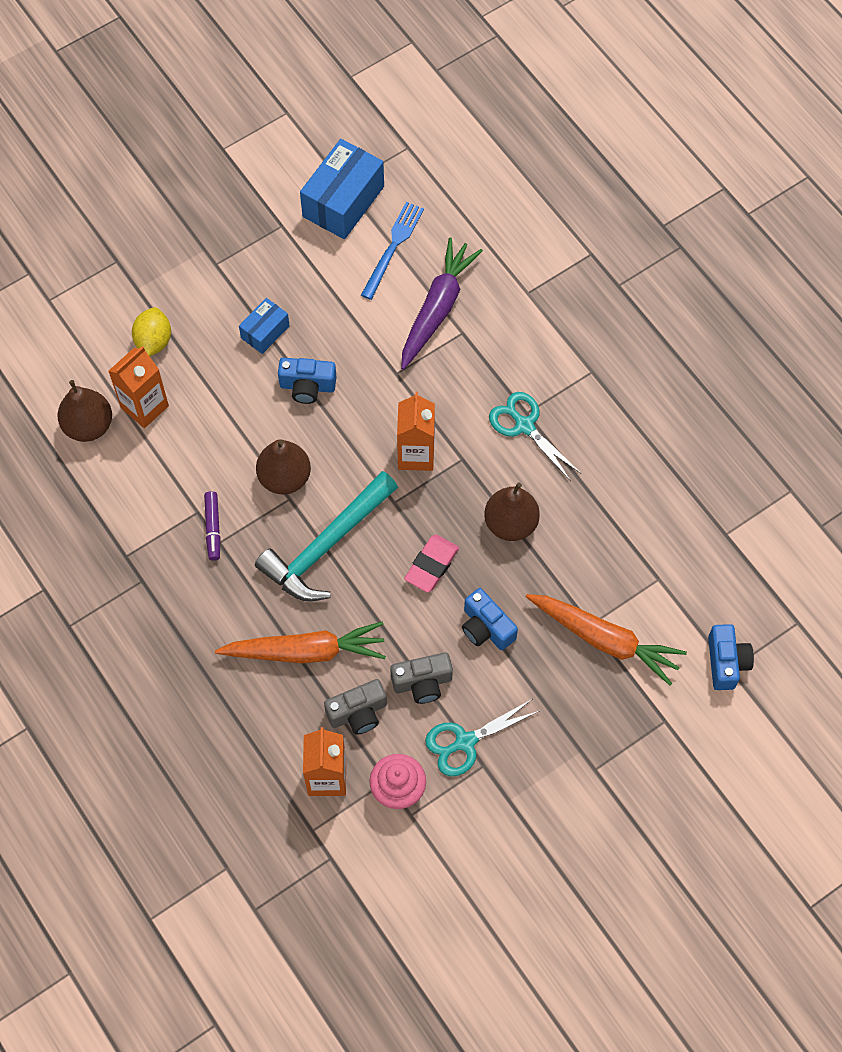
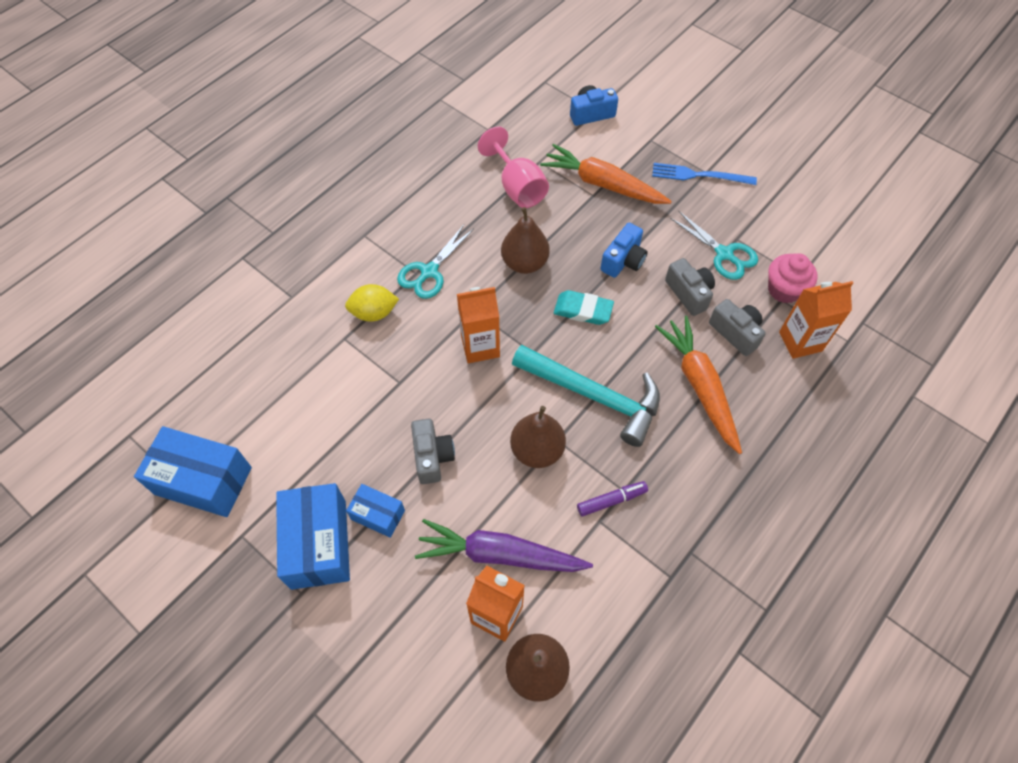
camera: 105 degrees left, 5 degrees down
yellow lemon [132,307,171,357] -> yellow lemon moved to [345,284,399,322]
blue camera [278,358,336,404] -> grey camera [411,419,455,484]
blue fork [361,202,424,300] -> blue fork moved to [652,163,757,185]
purple carrot [401,237,483,370] -> purple carrot moved to [415,519,593,572]
pink eraser [404,534,459,593] -> turquoise eraser [554,290,614,325]
orange carrot [526,594,687,685] -> orange carrot turned 75 degrees counterclockwise [540,144,672,204]
none -> blue box [276,483,350,590]
none -> pink goblet [478,126,549,208]

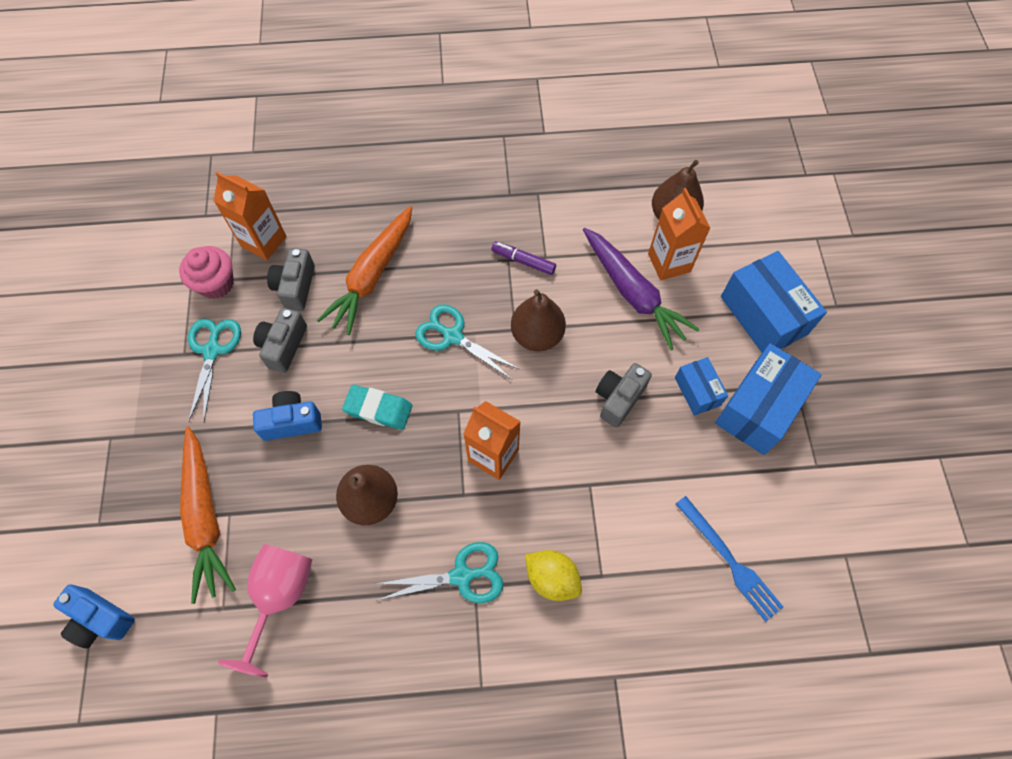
camera: 135 degrees left, 5 degrees up
blue box [134,426,252,517] -> blue box moved to [721,251,827,353]
turquoise hammer [512,345,660,447] -> turquoise scissors [415,304,520,380]
turquoise eraser [554,290,614,325] -> turquoise eraser turned 45 degrees counterclockwise [342,385,412,430]
blue fork [652,163,757,185] -> blue fork moved to [676,496,783,622]

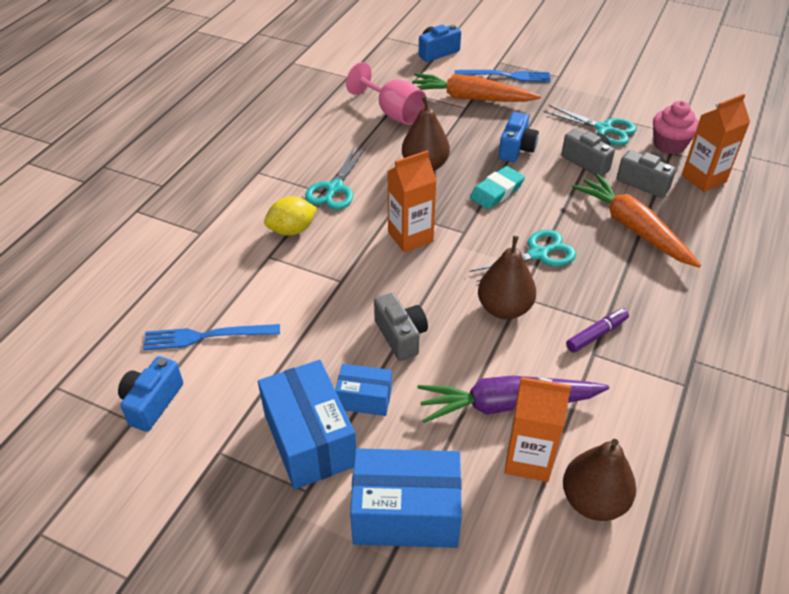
camera: 120 degrees right, 20 degrees down
none -> blue camera [118,356,183,432]
none -> blue fork [454,70,551,82]

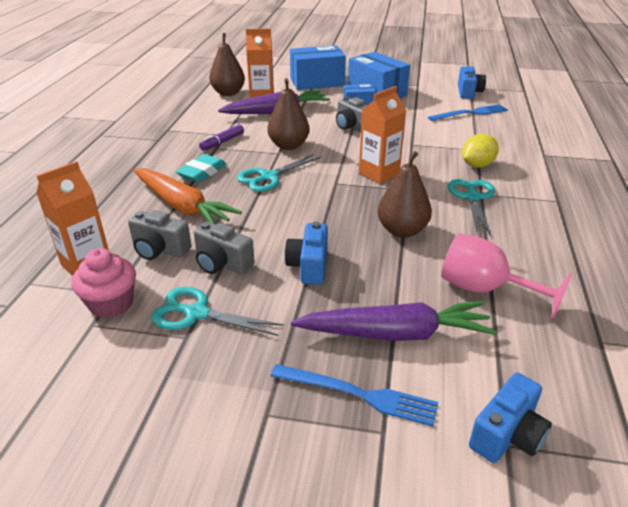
camera: 165 degrees right, 10 degrees down
orange carrot [412,73,541,102] -> purple carrot [291,301,496,341]
blue fork [454,70,551,82] -> blue fork turned 150 degrees counterclockwise [271,364,438,427]
turquoise eraser [470,166,525,209] -> turquoise eraser moved to [176,154,226,182]

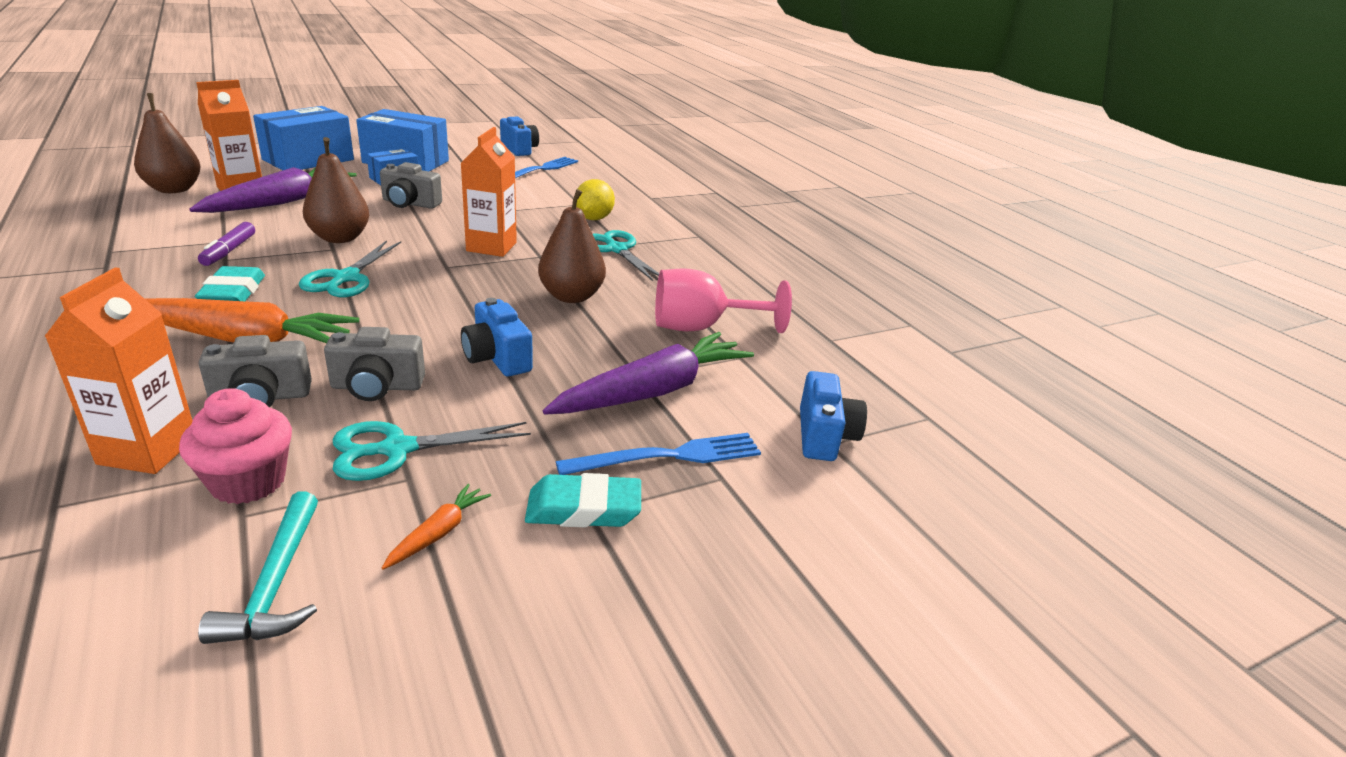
camera: 40 degrees left, 5 degrees down
none -> turquoise hammer [198,491,318,644]
none -> orange carrot [382,484,491,570]
none -> turquoise eraser [525,473,641,528]

